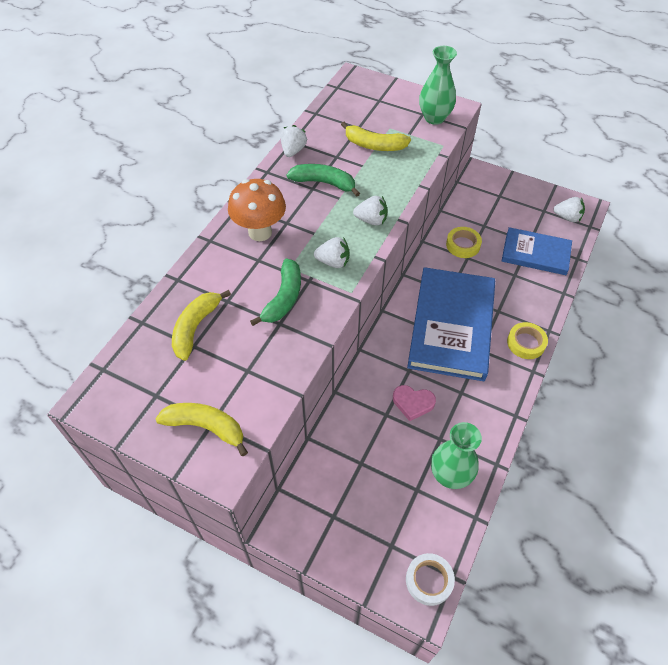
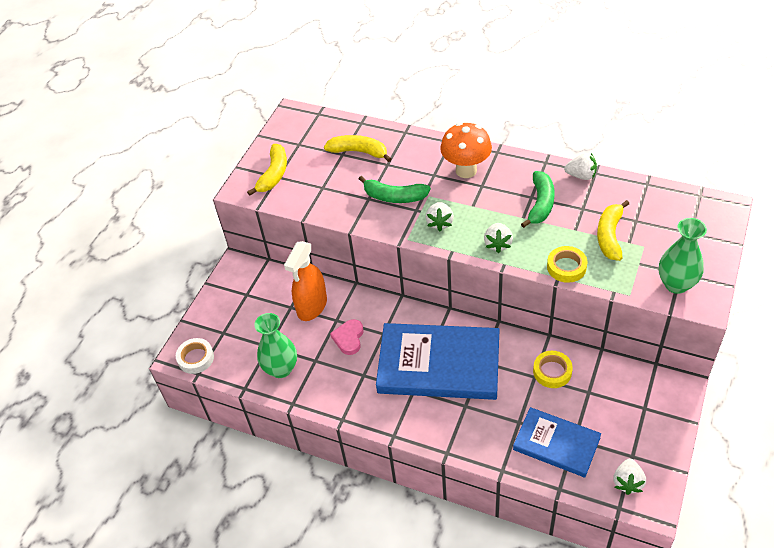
camera: 90 degrees right, 5 degrees down
blue book [502,227,572,275] -> blue book turned 75 degrees counterclockwise [513,407,601,477]
yellow tape [507,322,548,359] -> yellow tape moved to [547,246,587,283]
none -> orange spray bottle [284,241,327,321]

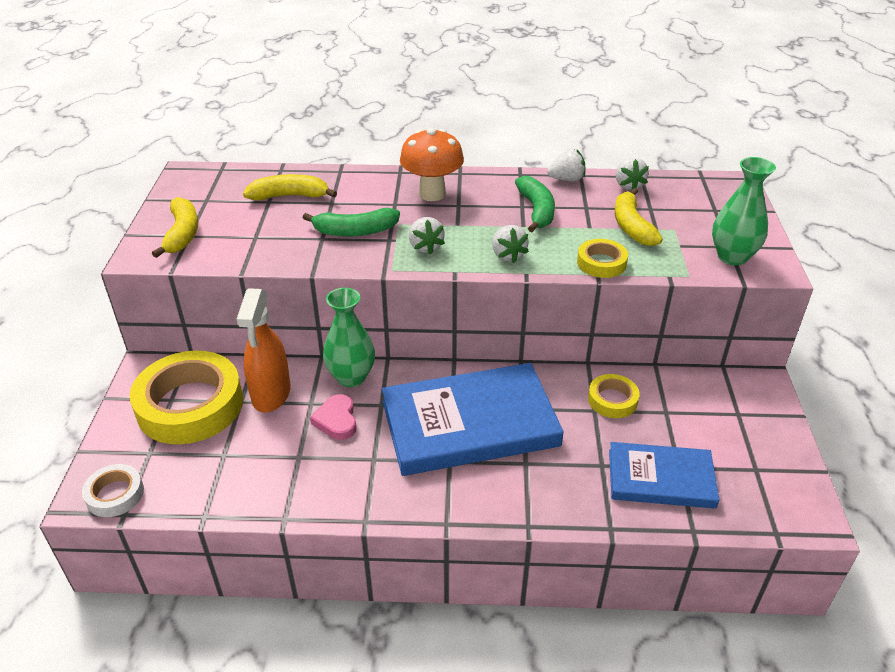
camera: 25 degrees left, 10 degrees down
green vase [254,313,297,378] -> green vase moved to [323,288,375,387]
white strawberry [613,458,646,495] -> white strawberry moved to [616,157,649,190]
none -> yellow tape [130,351,243,444]

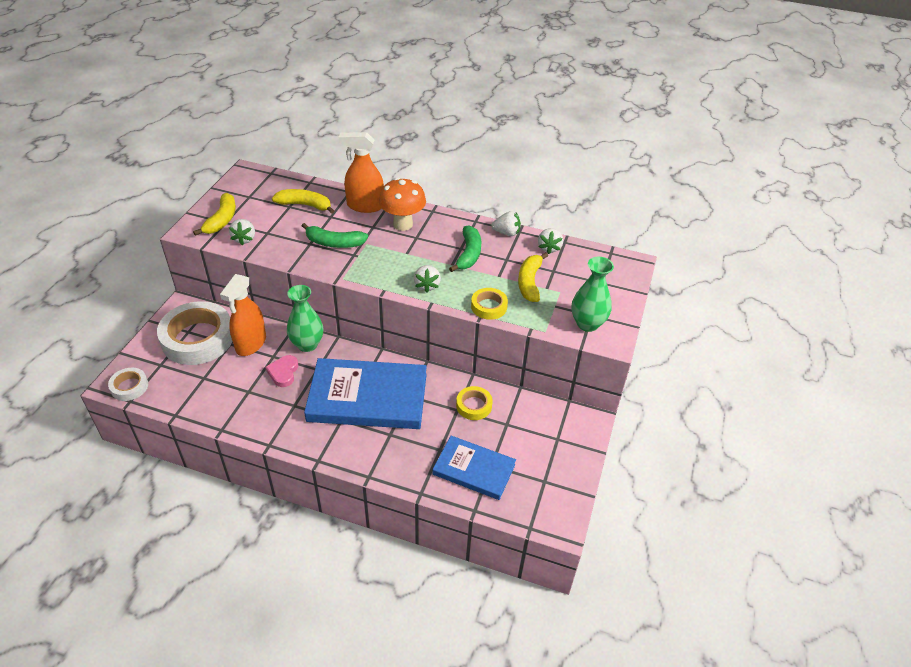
camera: 15 degrees right, 5 degrees up
yellow tape [130,351,243,444] -> white tape [157,301,233,365]
white strawberry [409,217,445,255] -> white strawberry moved to [229,219,255,245]
none -> orange spray bottle [339,132,384,213]

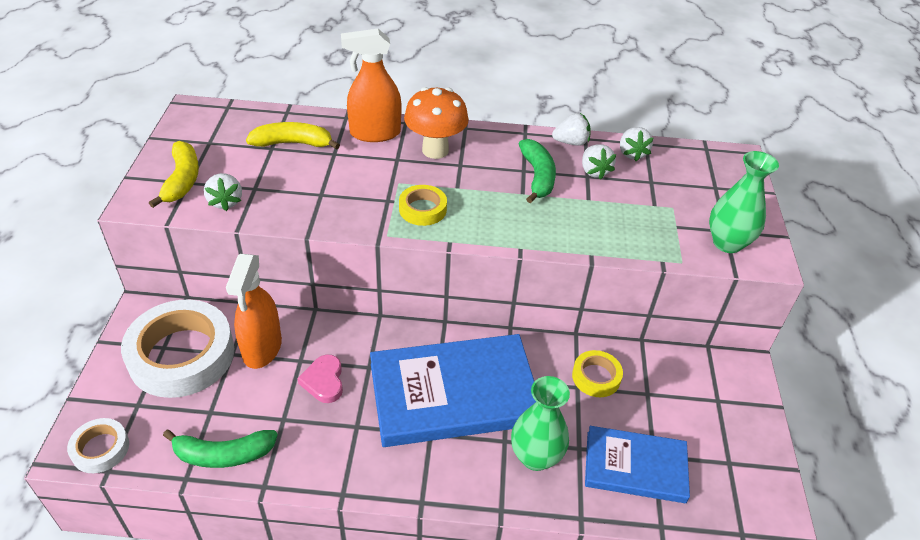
camera: 15 degrees left, 0 degrees up
green vase [287,285,323,352] -> green vase moved to [511,376,570,471]
green banana [302,223,368,248] -> green banana moved to [163,430,278,468]
white strawberry [414,265,441,293] -> white strawberry moved to [582,144,616,180]
yellow tape [471,288,508,320] -> yellow tape moved to [399,185,447,226]
yellow banana [518,253,548,302] -> none

